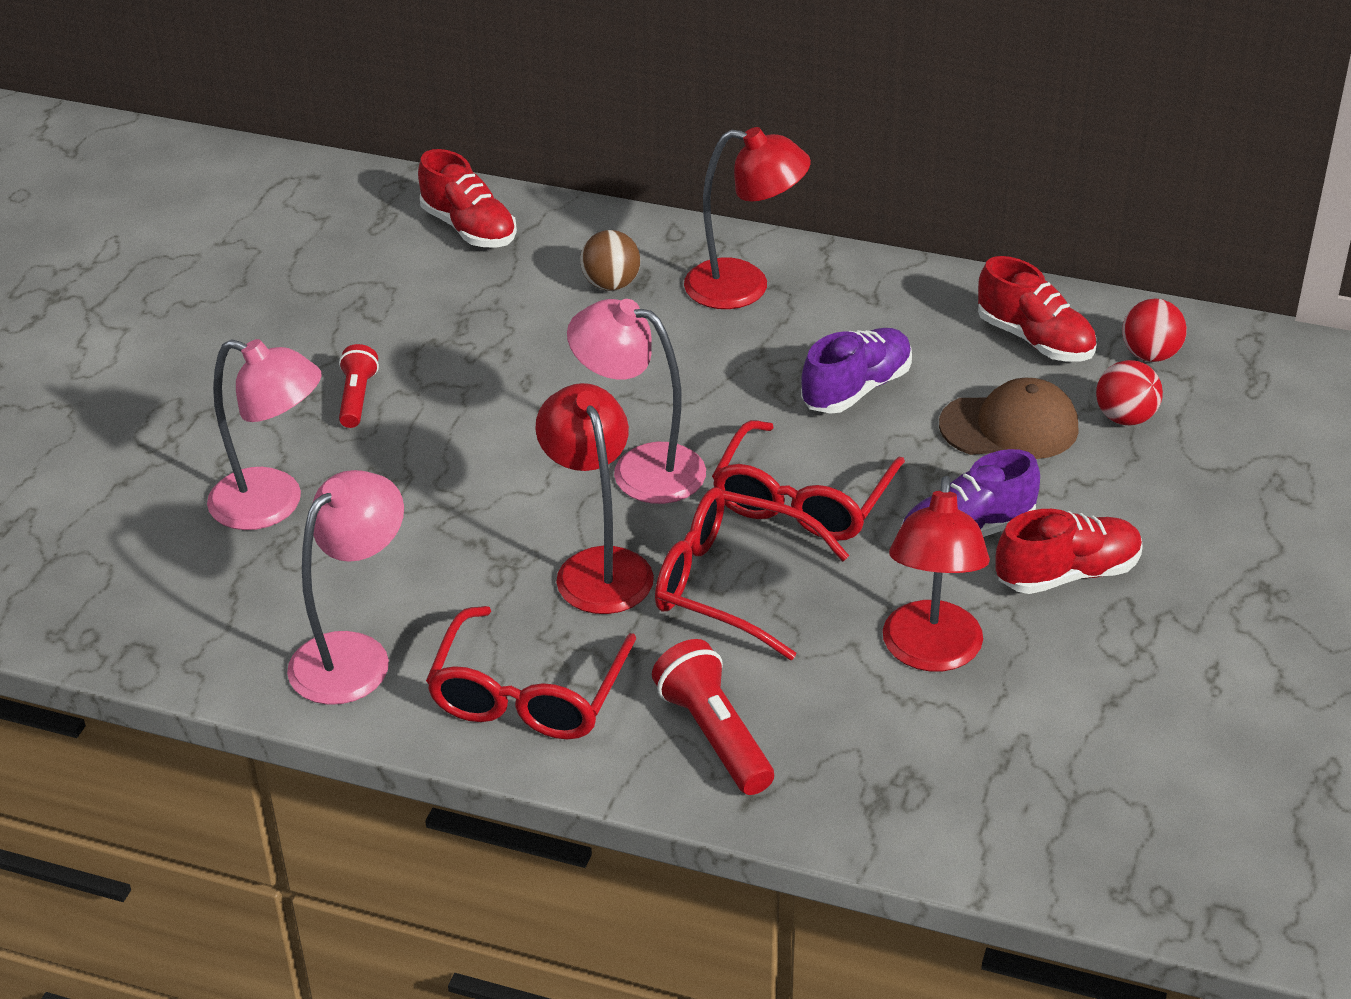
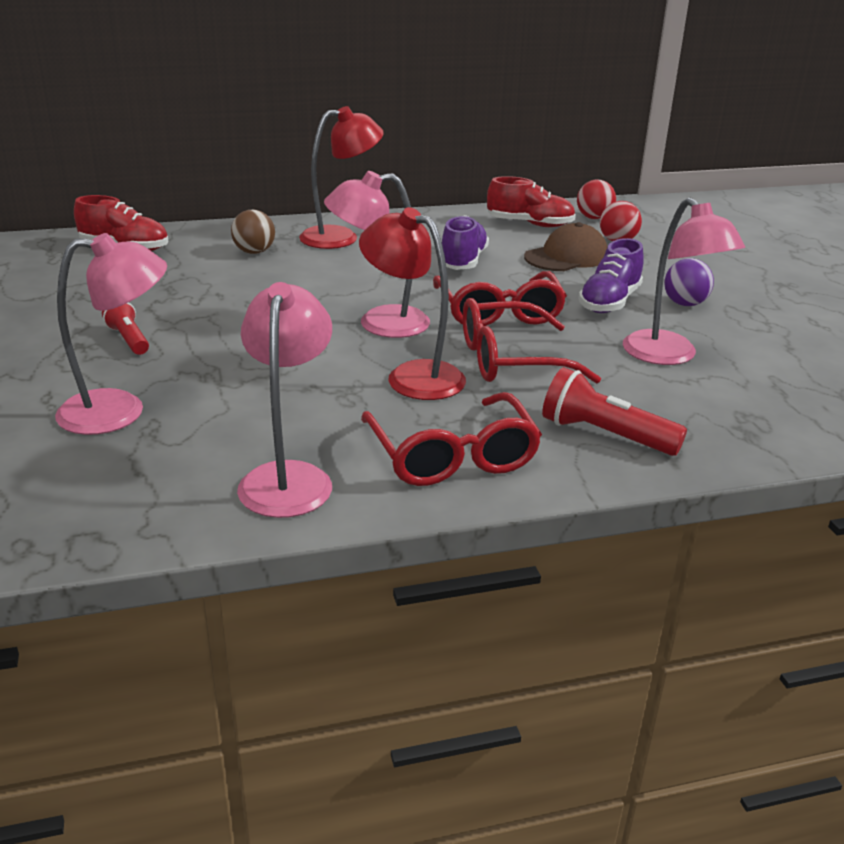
camera: 35 degrees left, 10 degrees down
red lamp [883,476,990,672] -> pink lamp [623,197,745,365]
red shoe [996,509,1143,594] -> purple ball [664,258,714,306]

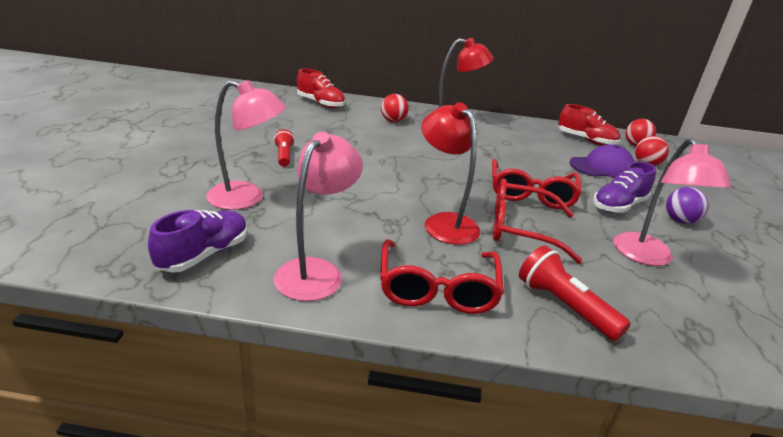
camera: 20 degrees right, 0 degrees up
brown ball [231,210,275,254] -> red ball [381,94,409,122]
pink lamp [324,171,430,338] -> none
purple shoe [442,215,489,270] -> purple shoe moved to [148,210,248,273]
brown cap [524,222,607,271] -> purple cap [569,144,635,178]

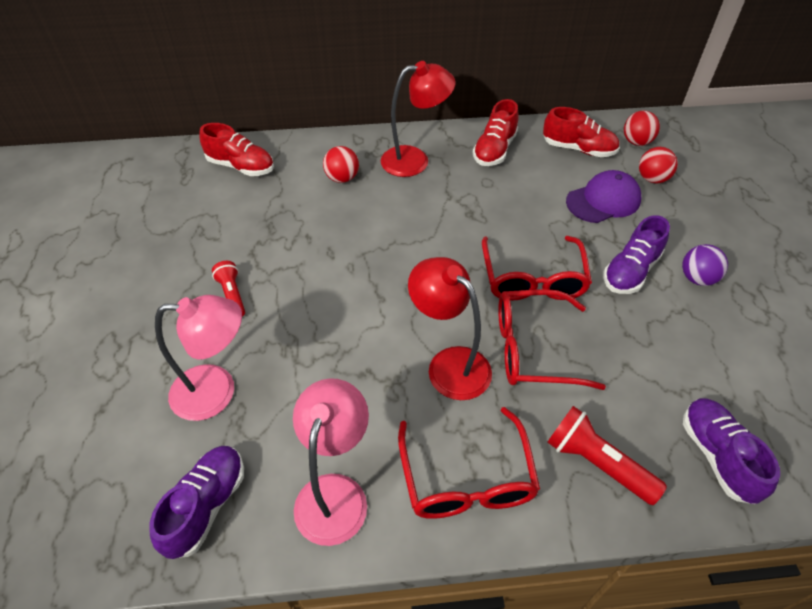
camera: 10 degrees left, 20 degrees up
pink lamp [614,138,732,266] -> none
none -> red shoe [473,99,519,166]
none -> purple shoe [683,398,780,504]

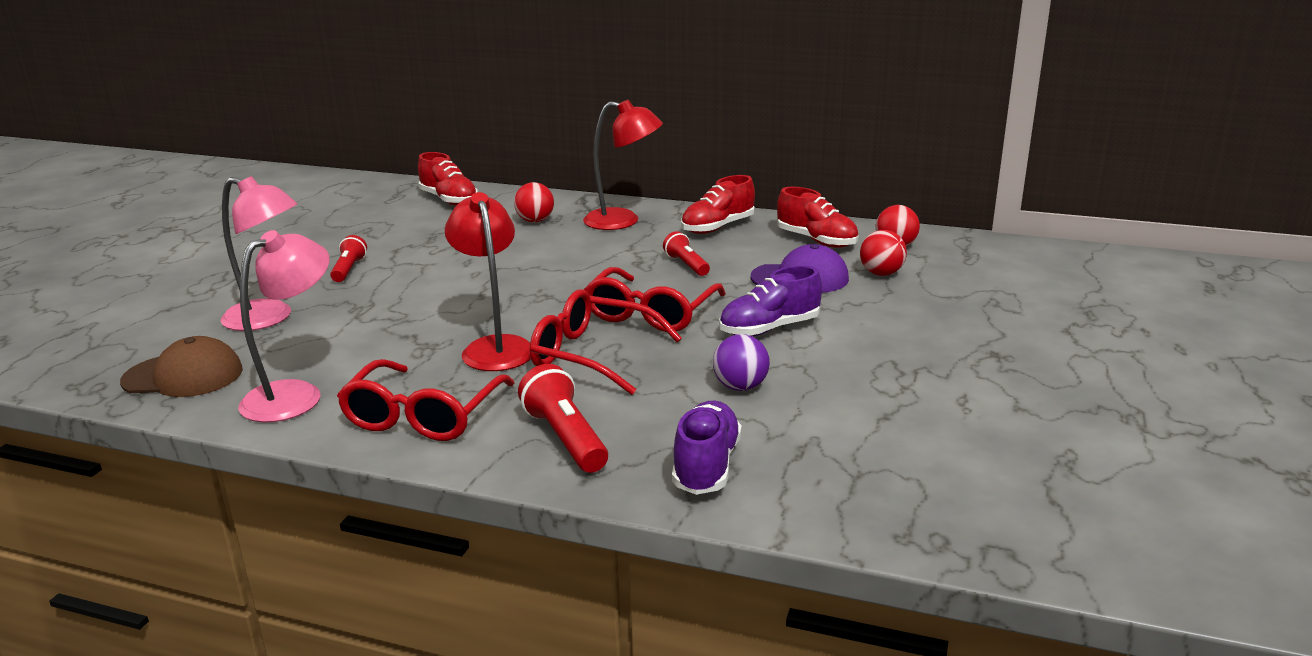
camera: 25 degrees right, 25 degrees down
purple shoe [149,446,244,559] -> brown cap [120,336,243,397]
purple ball [682,244,728,286] -> purple ball moved to [713,334,770,391]
none -> red flashlight [663,231,710,276]

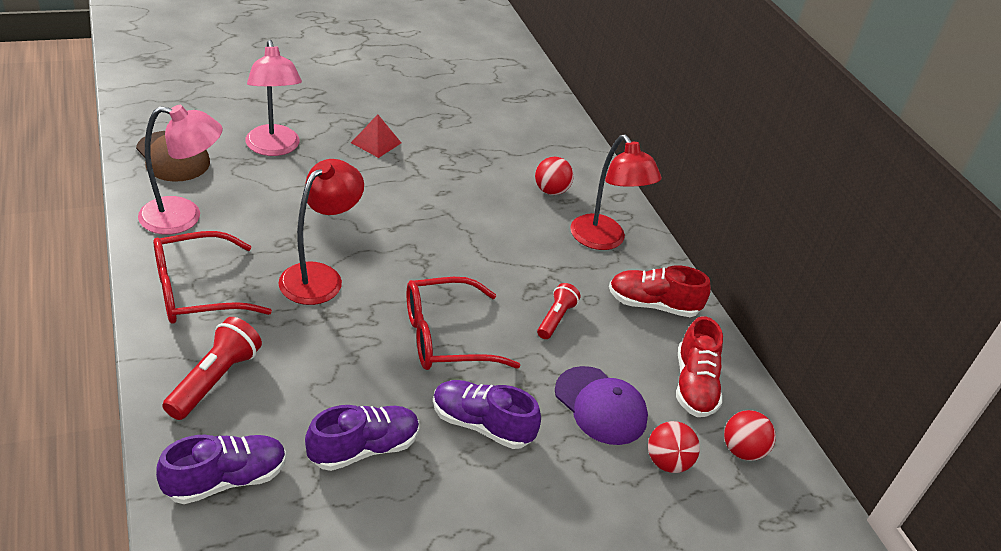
camera: 45 degrees right, 15 degrees up
red flashlight [330,235,367,282] -> red pyramid [351,114,401,158]
red shoe [418,152,478,206] -> none
red glasses [530,289,682,395] -> none
purple ball [713,334,770,391] -> purple shoe [305,405,419,471]

